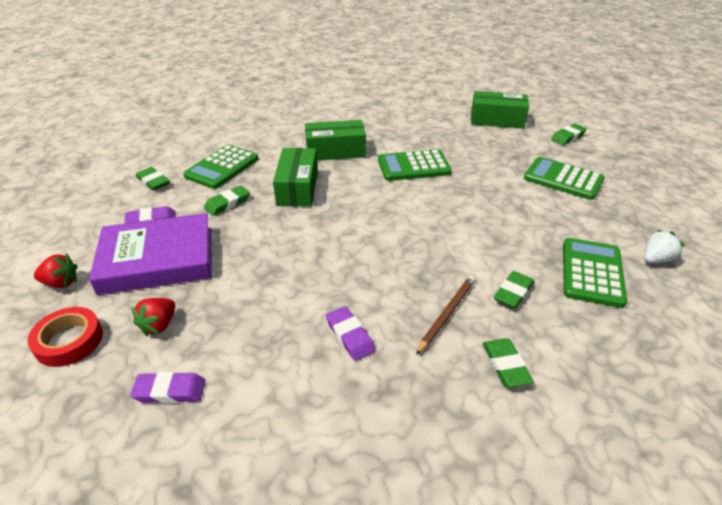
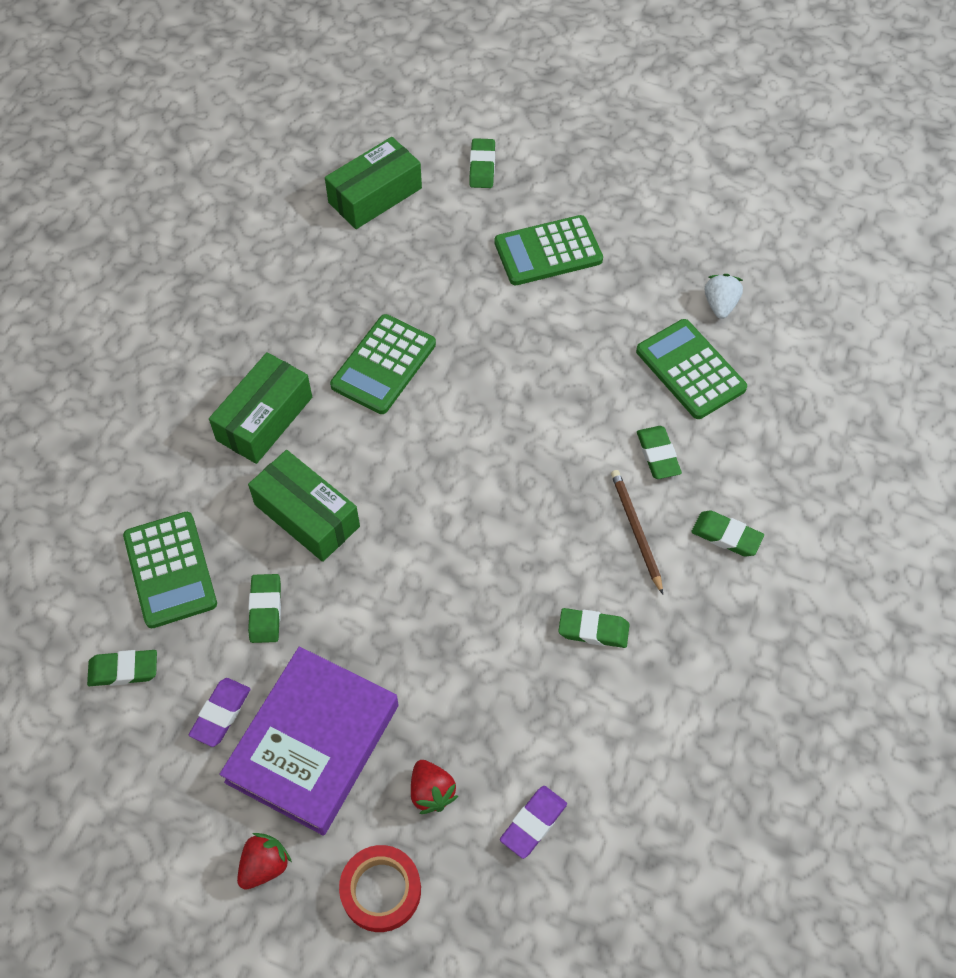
camera: 50 degrees left, 20 degrees up
purple eraser [326,306,375,361] -> green eraser [558,608,630,648]

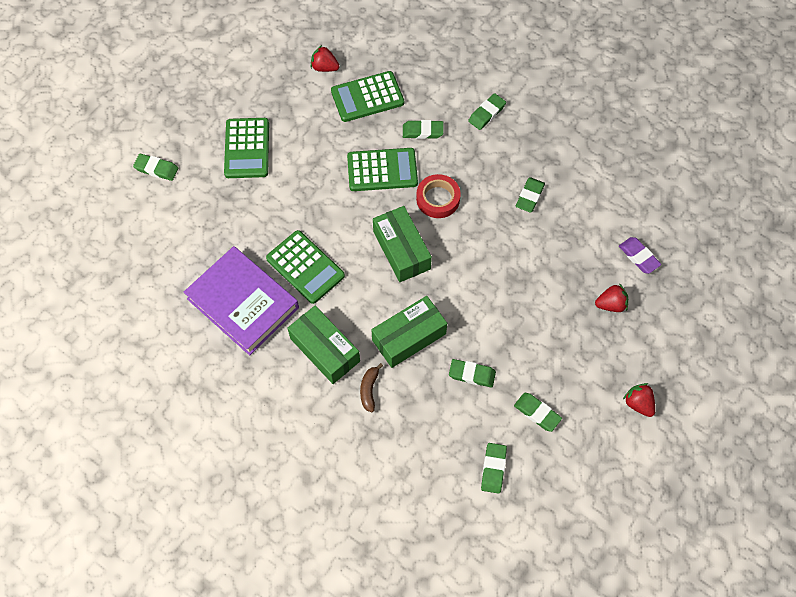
camera: 75 degrees left, 5 degrees up
green calculator [123,512,217,628] -> green calculator moved to [347,148,418,191]
purple eraser [189,678,251,747] -> green eraser [514,393,562,432]
purple book [219,646,398,836] -> purple book moved to [184,246,299,355]
green box [325,137,422,229] -> green box moved to [373,206,432,282]
red tape [339,845,421,932] -> red tape moved to [416,174,461,218]
brown pencil [611,470,663,594] -> none
white strawberry [705,274,743,319] -> red strawberry [311,45,339,72]
none -> brown banana [360,363,383,412]

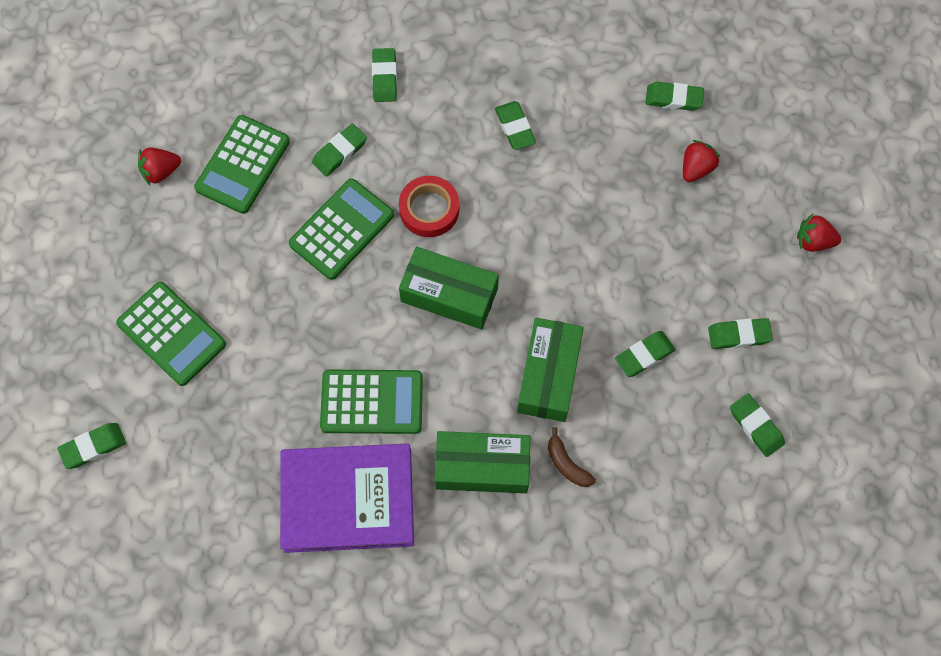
camera: 45 degrees left, 5 degrees up
purple eraser [619,237,661,274] -> green eraser [646,82,704,111]

